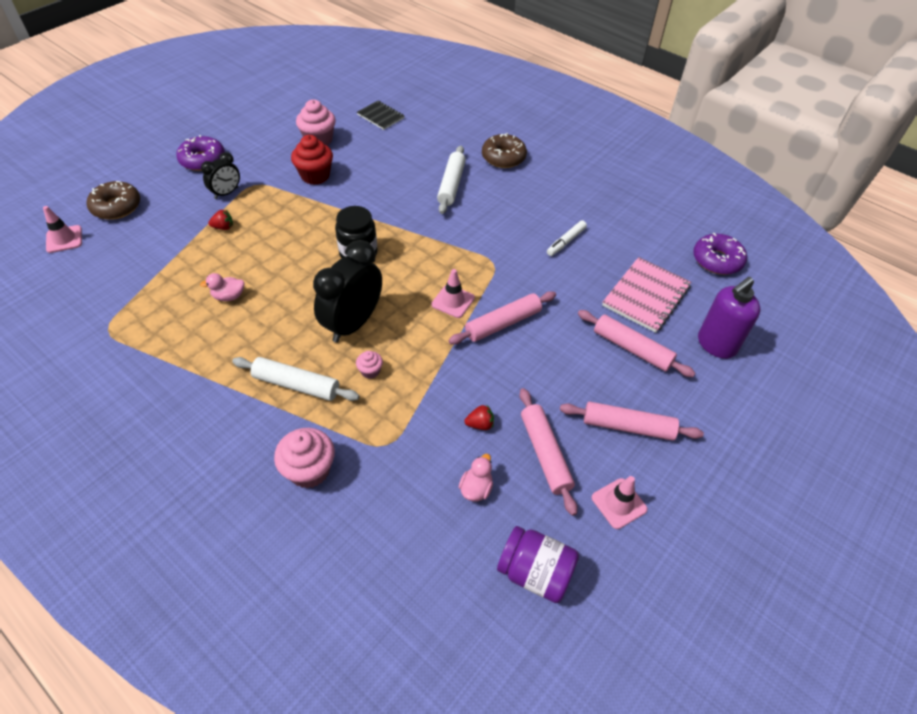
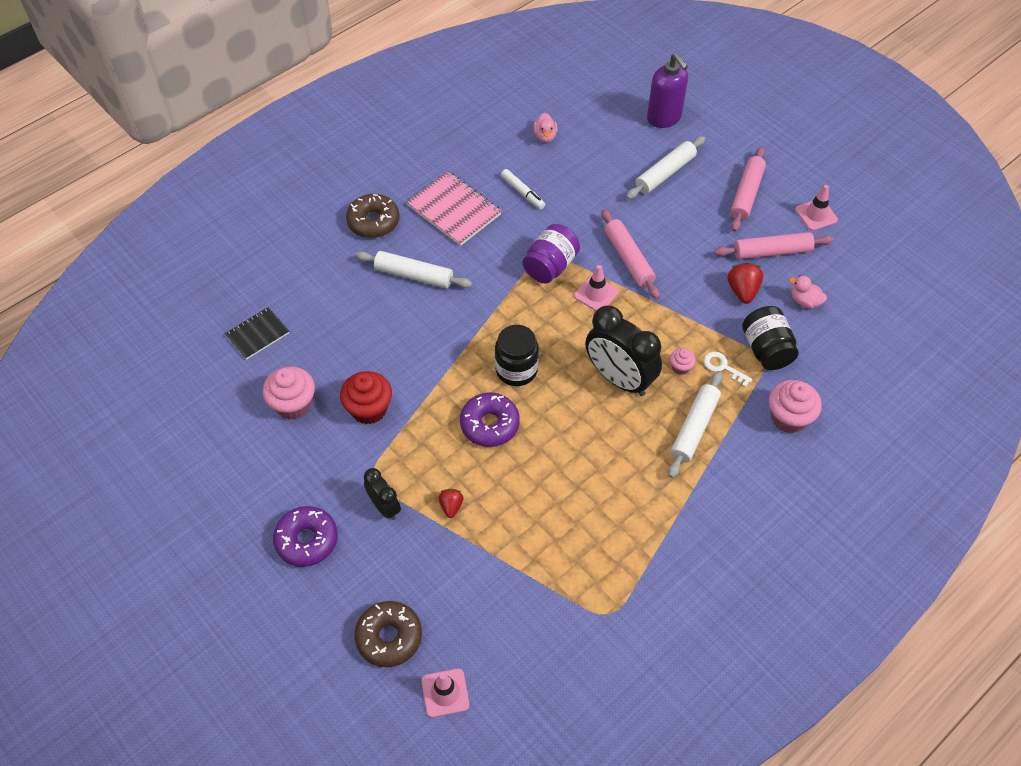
camera: 80 degrees left, 5 degrees up
pink duck [200,273,244,301] -> pink duck moved to [534,113,557,142]
red strawberry [465,405,494,430] -> red strawberry [728,263,763,304], size x1.59
purple jar [497,526,579,603] -> purple jar moved to [523,224,580,284]
pink rolling pin [578,310,695,377] -> white rolling pin [626,136,705,199]
pink notebook [602,257,691,333] -> pink notebook moved to [407,171,502,246]
purple donut [693,233,747,275] -> purple donut moved to [460,393,520,447]
none -> white key [704,352,752,387]
none -> black jar [742,306,799,370]

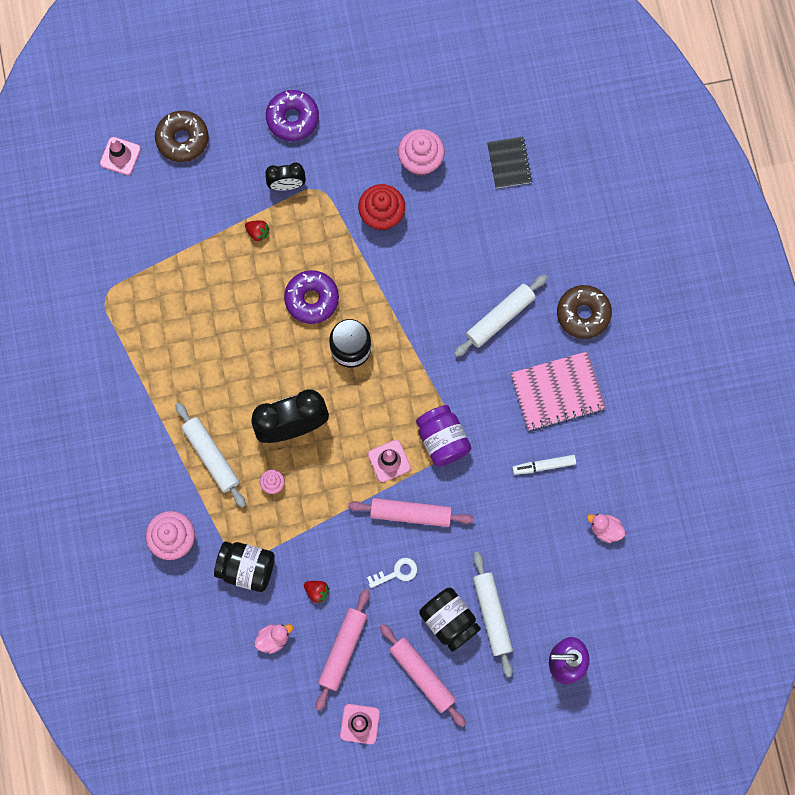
camera: 120 degrees right, 20 degrees up
white key [704,352,752,387] -> white key moved to [367,558,417,588]
red strawberry [728,263,763,304] -> red strawberry [304,581,330,603], size x0.63
none -> black jar [419,588,481,652]

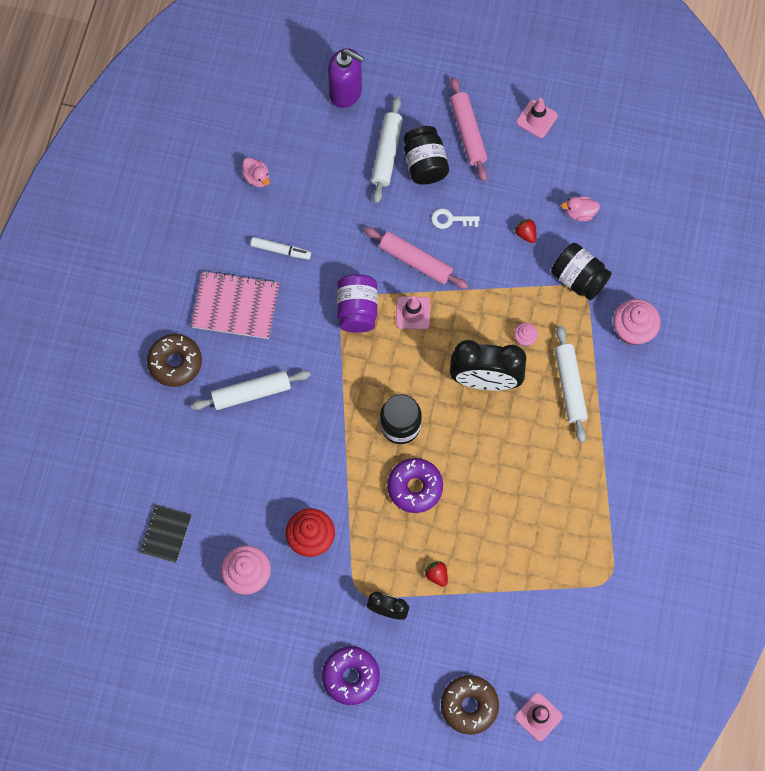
camera: 155 degrees left, 5 degrees down
pink rolling pin [316,589,370,710] -> none

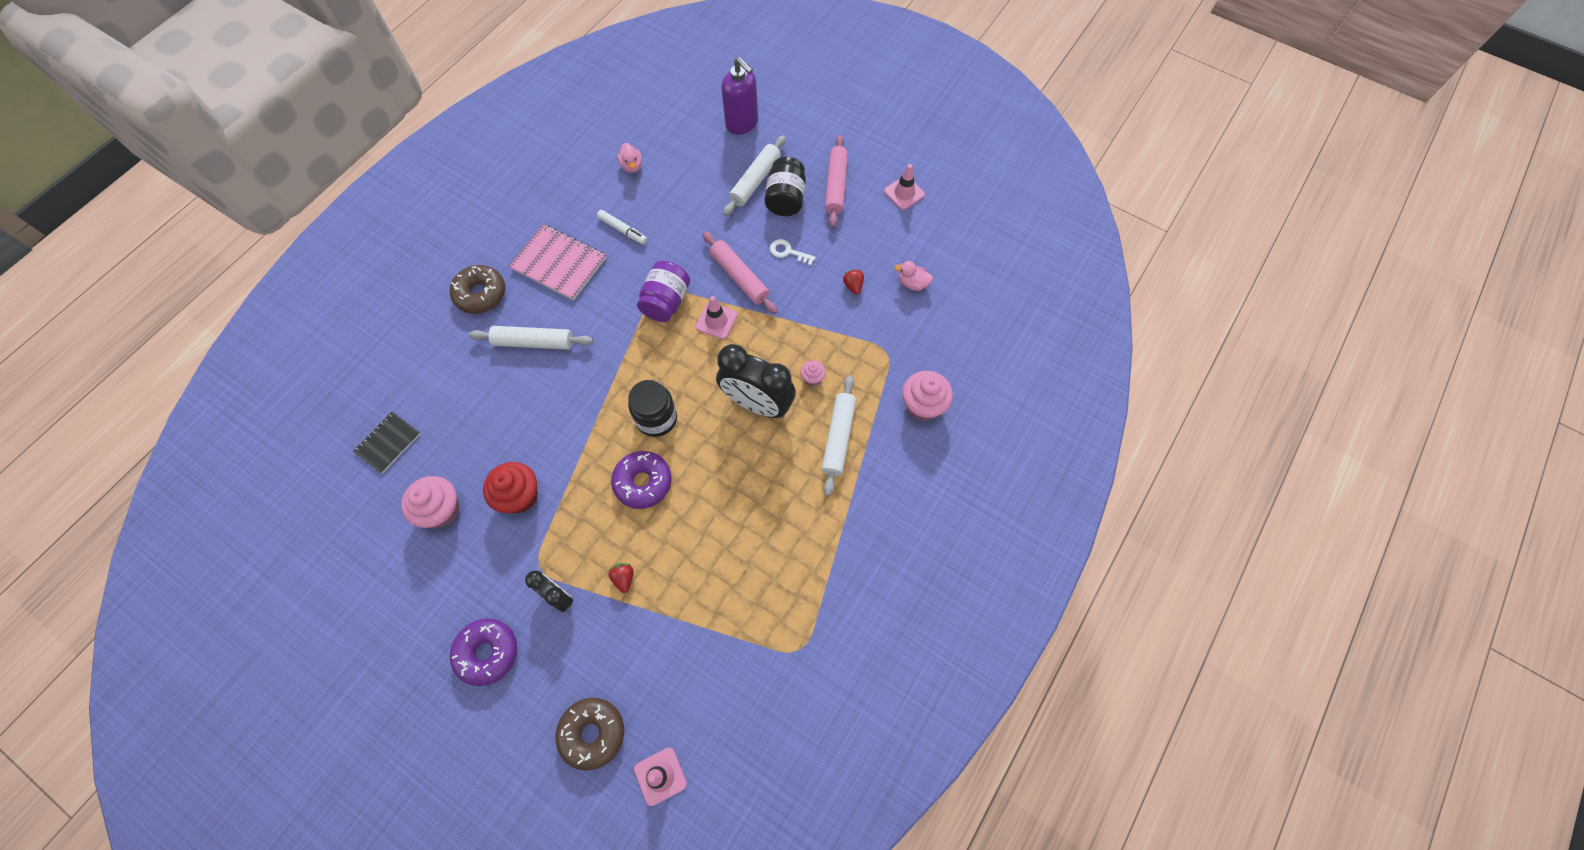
camera: 20 degrees right, 5 degrees down
black jar [551,243,611,300] -> none

